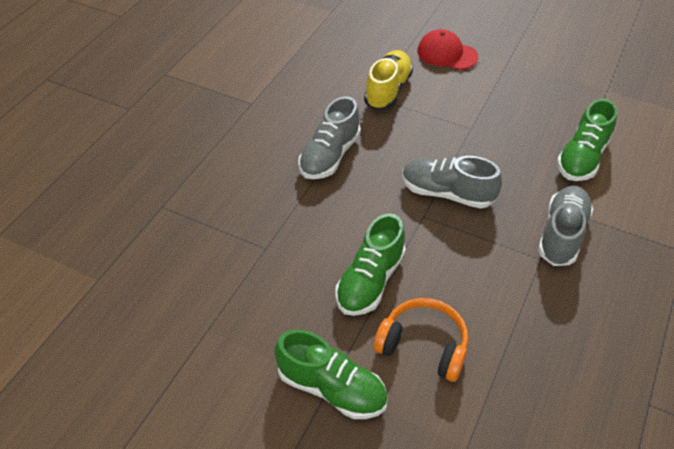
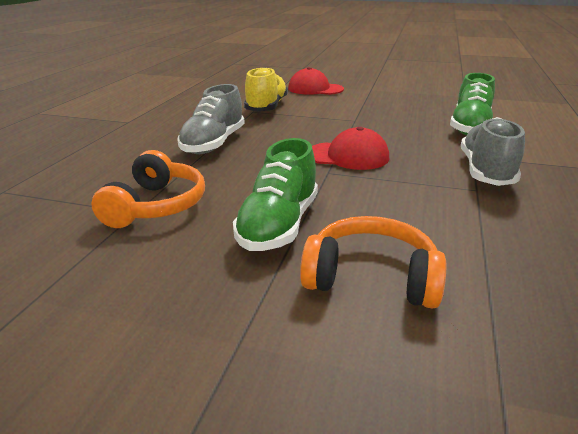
camera: 10 degrees left, 20 degrees down
green shoe [275,329,388,419] -> none
grey shoe [402,156,502,209] -> red cap [312,127,389,170]
none -> orange headphones [91,150,205,228]

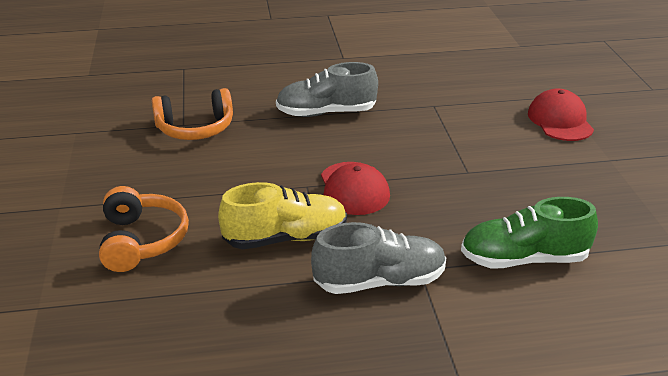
camera: 65 degrees right, 5 degrees up
green shoe [233,138,318,251] -> none
yellow shoe [244,67,288,112] -> yellow shoe moved to [218,182,347,249]

